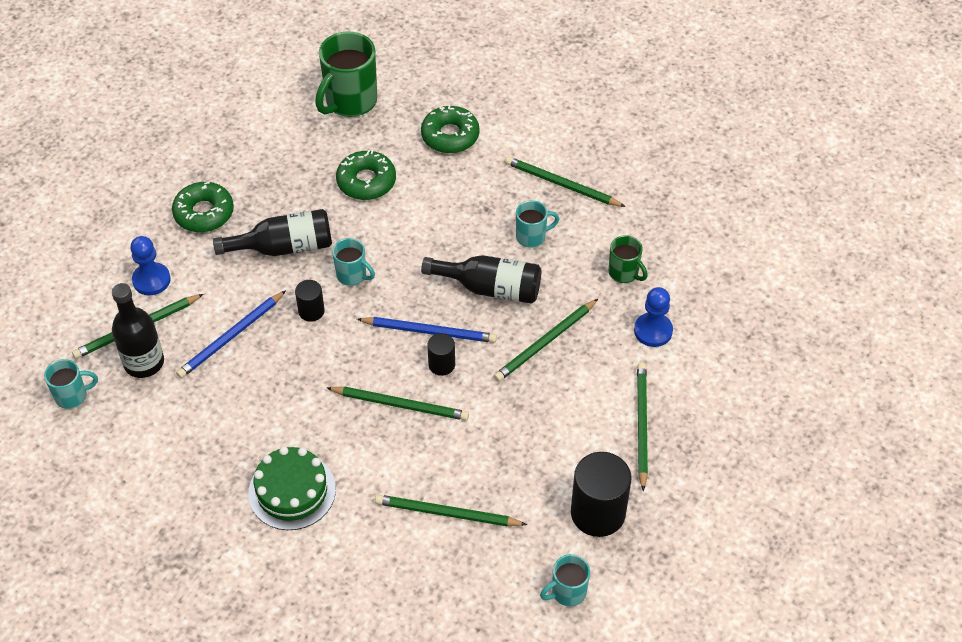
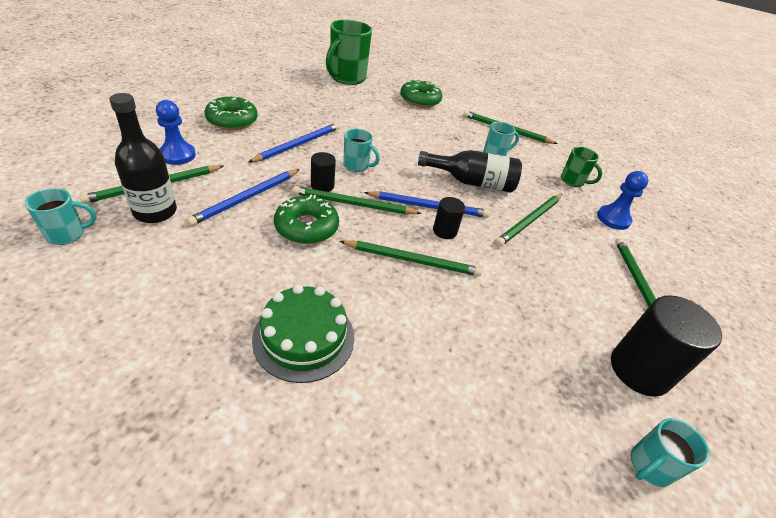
camera: 10 degrees left, 10 degrees down
black bottle [213,209,332,256] -> blue pencil [249,123,339,162]
green donut [336,150,396,200] -> green donut moved to [274,195,339,244]
green pencil [375,495,527,526] -> green pencil moved to [293,186,422,214]

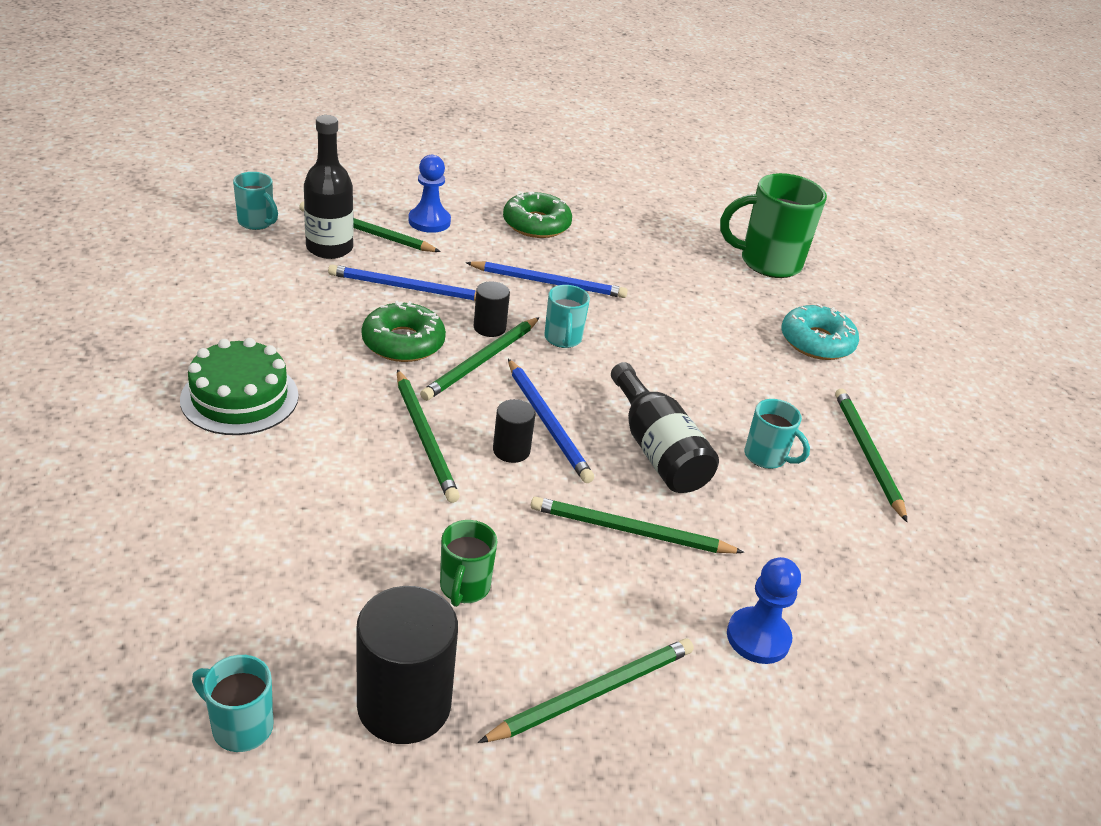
camera: 60 degrees right, 5 degrees down
green pencil [293,186,422,214] -> green pencil turned 120 degrees counterclockwise [420,317,540,401]
green donut [400,79,442,108] -> turquoise donut [781,304,859,360]
green mug [561,147,602,187] -> green mug moved to [440,520,497,607]

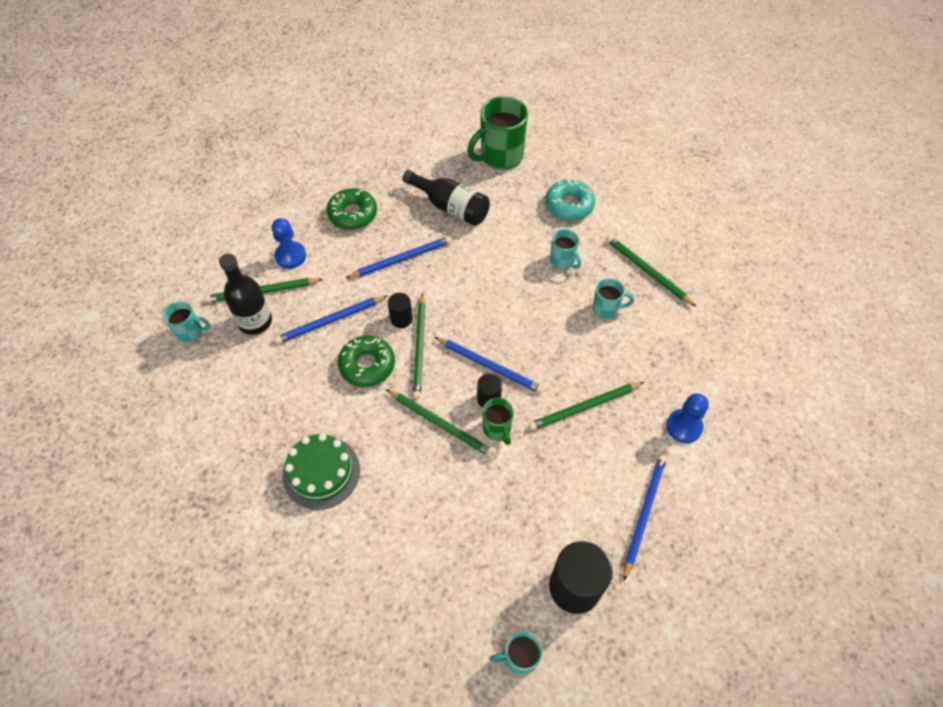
camera: 30 degrees left, 20 degrees up
green mug [440,520,497,607] -> green mug moved to [482,398,514,445]
green pencil [478,638,694,743] -> blue pencil [623,454,667,581]
turquoise mug [544,285,590,348] -> turquoise mug moved to [550,229,581,269]
black bottle [611,362,719,493] -> black bottle moved to [402,170,490,226]

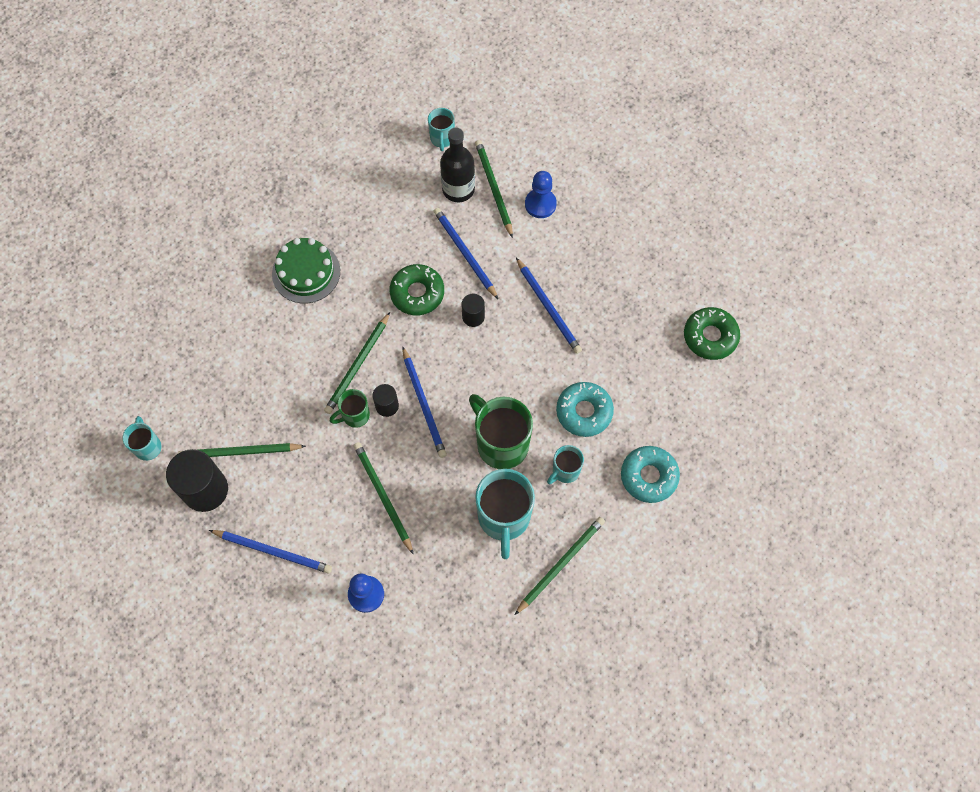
camera: 85 degrees right, 10 degrees up
green donut [327,188,377,230] -> green donut moved to [684,307,740,360]
black bottle [402,170,490,226] -> none
green pencil [413,293,426,399] -> green pencil moved to [178,443,306,457]
blue pencil [434,337,544,394] -> blue pencil turned 45 degrees counterclockwise [402,346,447,458]
green mug [467,96,528,170] -> green mug moved to [469,394,533,469]
turquoise mug [592,278,634,319] -> turquoise mug [475,469,535,559], size x1.87
none -> turquoise donut [556,382,614,437]

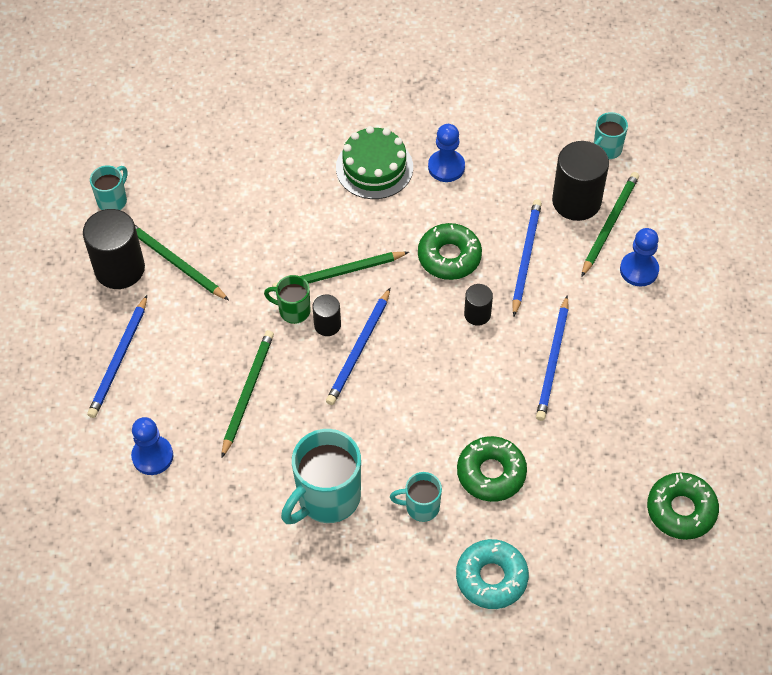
camera: 45 degrees right, 10 degrees down
blue pencil [209,530,332,574] -> blue pencil turned 45 degrees clockwise [87,295,147,418]
black bottle [440,127,475,202] -> black cylinder [552,141,609,221]
green mug [469,394,533,469] -> none
green pencil [515,517,605,615] -> none
turquoise donut [556,382,614,437] -> green donut [457,436,527,502]
none -> blue pawn [428,124,465,182]

